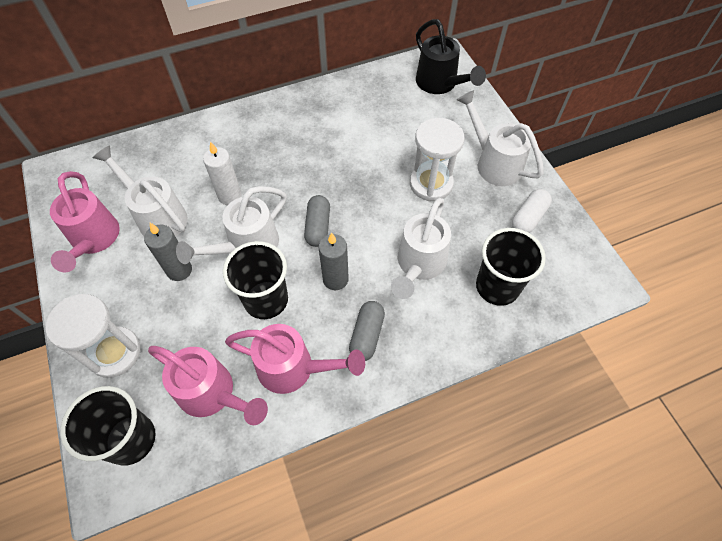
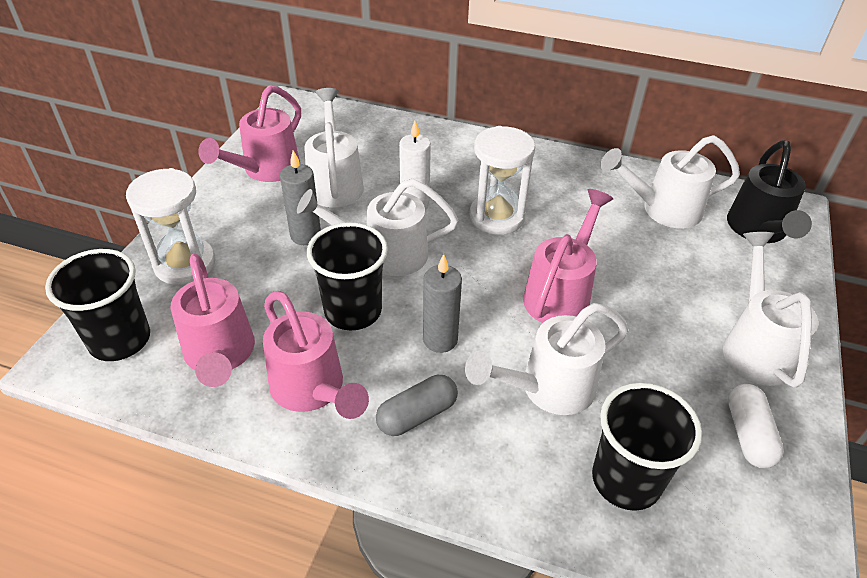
camera: 40 degrees right, 15 degrees down
grey capsule [304,195,330,247] -> none
white hourglass [410,118,465,201] -> white hourglass moved to [469,126,535,235]
white capsule [512,189,552,233] -> white capsule turned 75 degrees counterclockwise [728,384,784,468]
none -> pink watering can [523,189,613,323]
none -> white watering can [600,135,740,228]

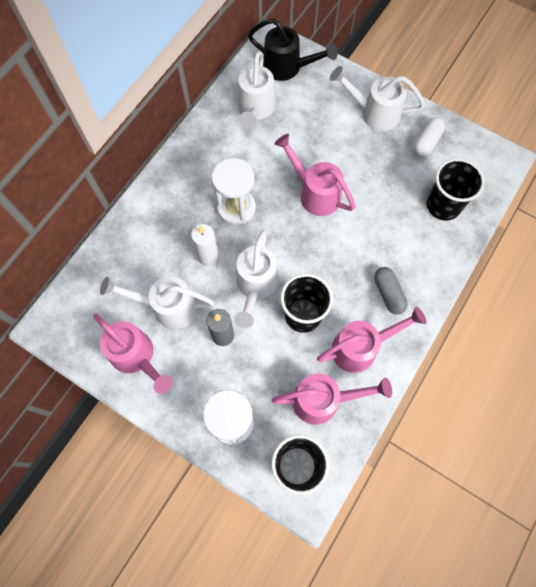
camera: 75 degrees left, 25 degrees up
grey candle [423,254,462,353] -> none
white watering can [465,303,629,415] -> none
white capsule [728,384,784,468] -> white capsule turned 75 degrees counterclockwise [414,117,445,157]

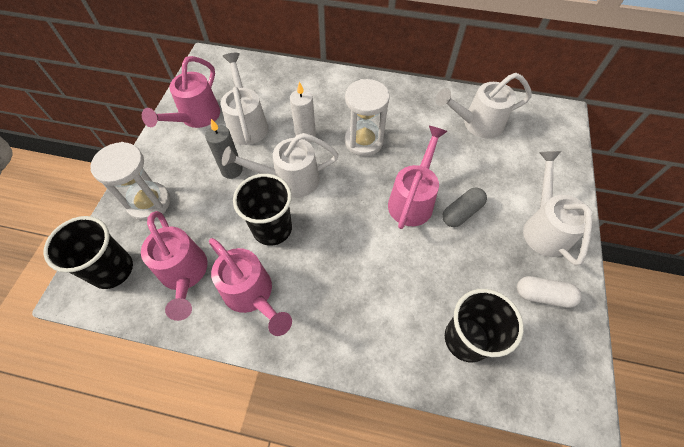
camera: 70 degrees right, 10 degrees down
black watering can [248,18,338,81] -> none
grey capsule [374,267,408,315] -> grey capsule moved to [442,188,487,227]

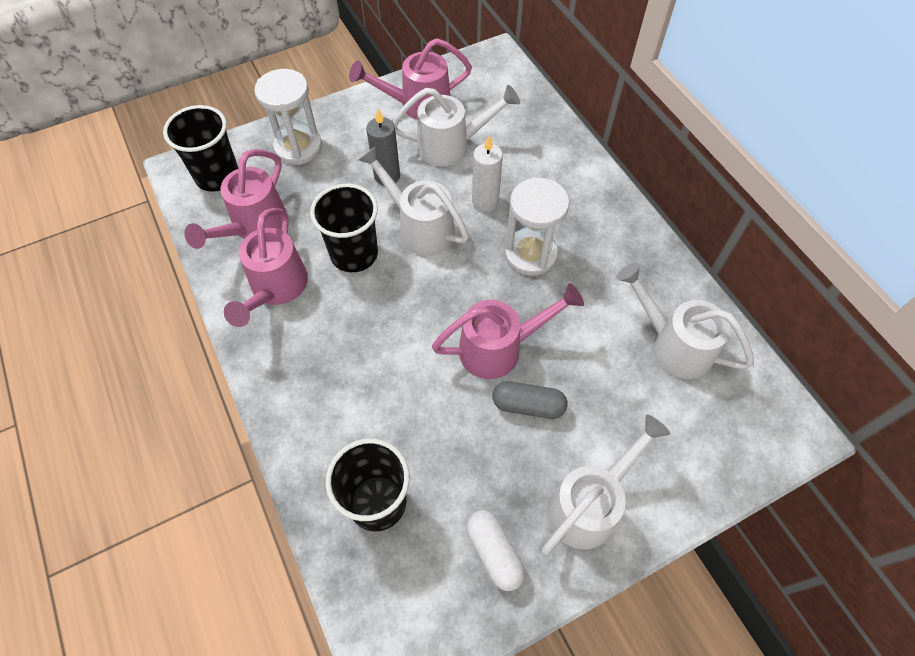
camera: 50 degrees right, 0 degrees up
white watering can [221,53,268,145] -> white watering can turned 45 degrees clockwise [393,85,520,166]

